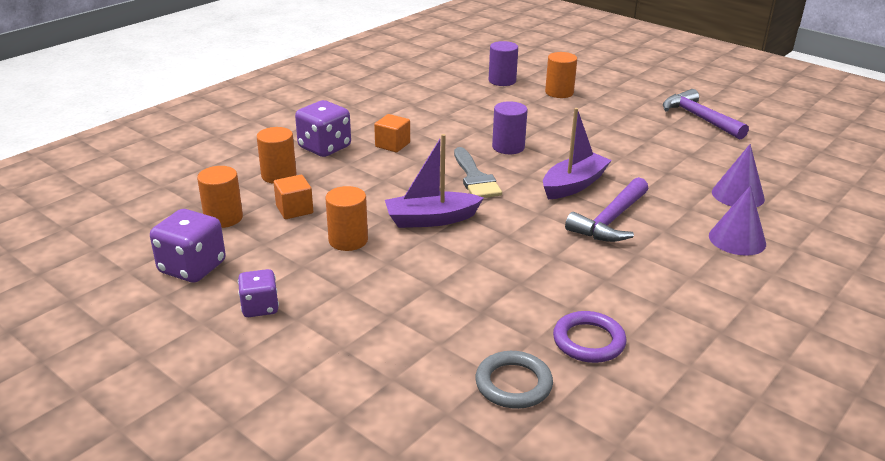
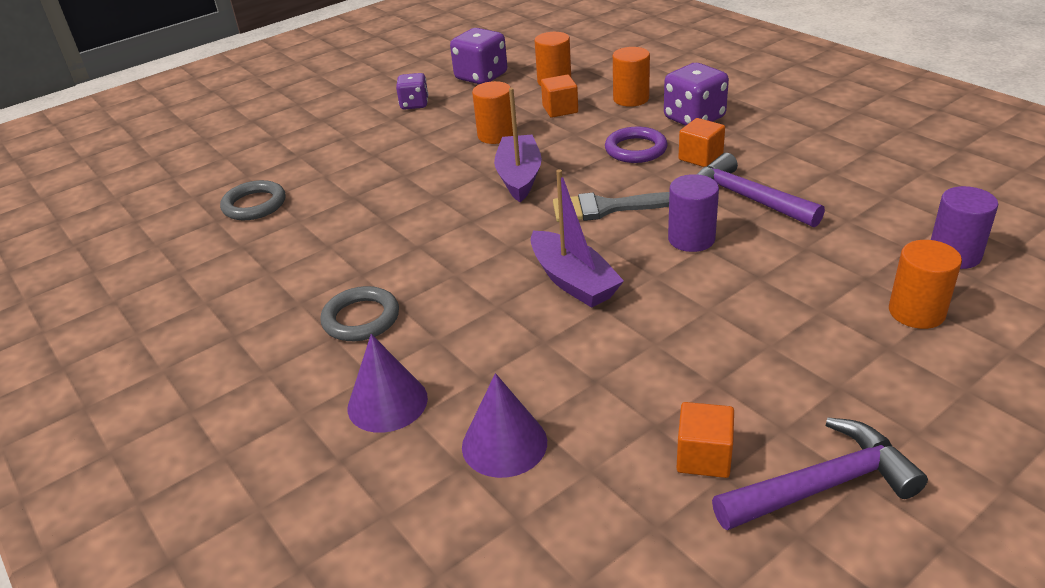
camera: 105 degrees right, 5 degrees up
purple ring [553,311,626,363] -> purple ring moved to [605,127,667,163]
purple hammer [565,177,648,242] -> purple hammer moved to [697,153,825,228]
none -> grey ring [320,286,399,341]
none -> orange cube [677,402,734,478]

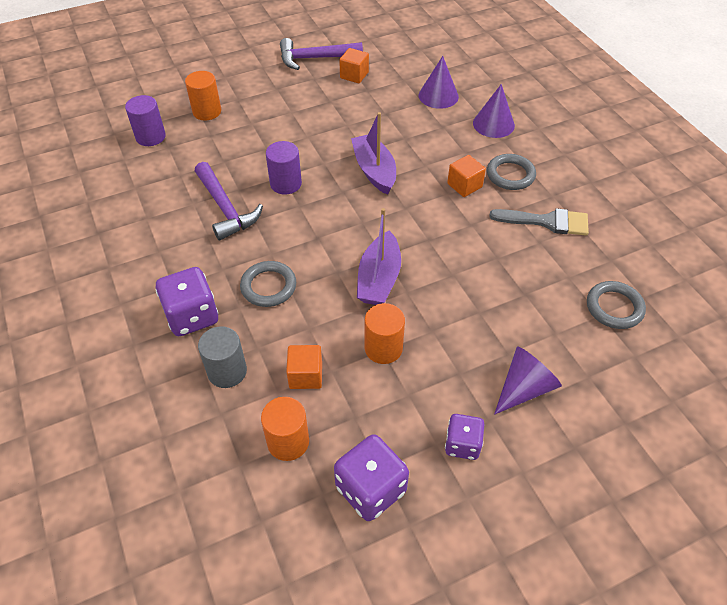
camera: 170 degrees left, 15 degrees up
grey brush [553,192,669,222] -> grey brush moved to [489,208,589,236]
purple ring [605,127,667,163] -> grey ring [240,261,296,307]
orange cylinder [613,47,650,107] -> grey cylinder [198,326,247,388]
orange cube [678,118,725,167] -> orange cube moved to [447,155,486,197]
none -> purple cone [494,347,562,415]

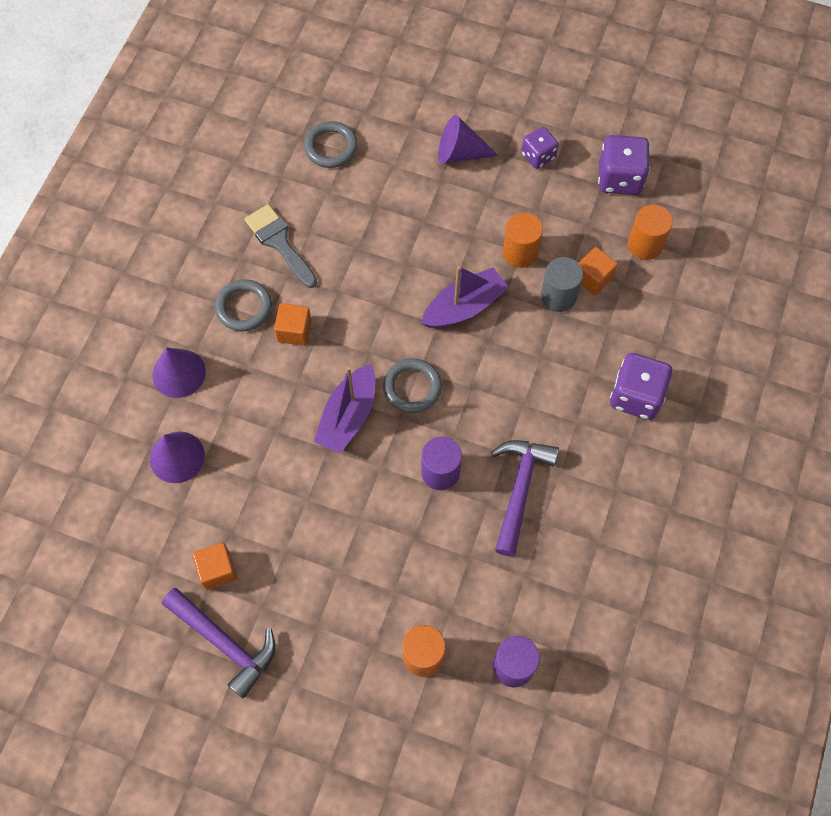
camera: 135 degrees left, 15 degrees up
grey cylinder [198,326,247,388] -> grey cylinder moved to [541,257,583,312]
grey ring [240,261,296,307] -> grey ring moved to [383,358,442,413]

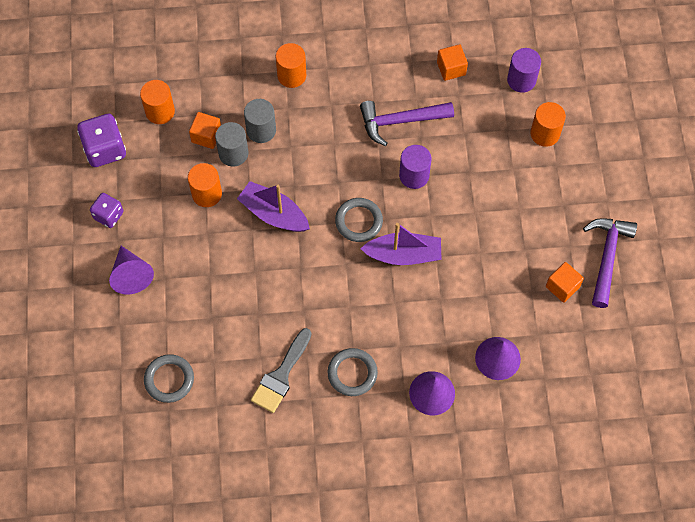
camera: 115 degrees left, 0 degrees up
orange cube [274,303,312,346] -> orange cube moved to [437,44,468,81]
purple dice [610,353,672,420] -> orange cylinder [276,43,306,88]
none -> grey cylinder [244,99,276,143]

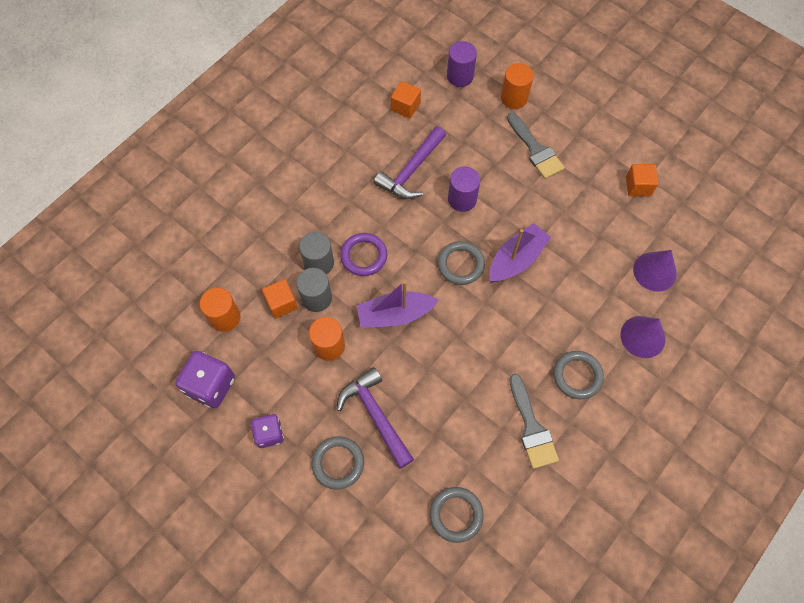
camera: 45 degrees left, 0 degrees up
purple cone [109,246,154,294] -> grey ring [312,436,364,490]
orange cylinder [276,43,306,88] -> none
purple hammer [583,218,637,308] -> purple hammer moved to [336,367,414,469]
none -> purple ring [340,233,387,276]
none -> grey brush [507,112,565,179]

